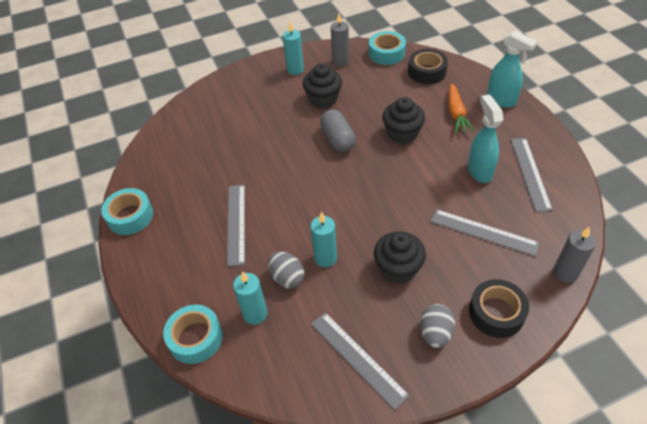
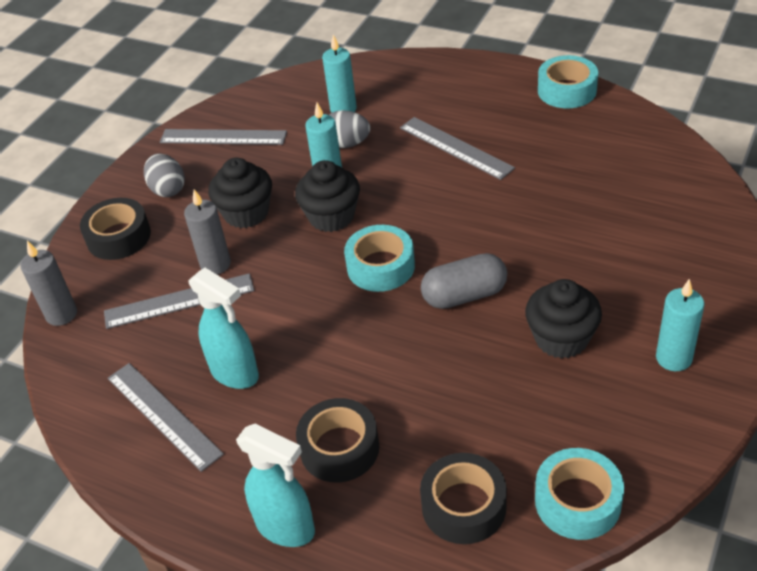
camera: 140 degrees right, 5 degrees down
turquoise tape [163,305,223,364] -> turquoise tape moved to [344,225,415,292]
grey capsule [320,109,356,152] -> grey capsule turned 45 degrees counterclockwise [421,253,507,309]
grey candle [331,13,349,67] -> grey candle moved to [184,189,231,275]
black cupcake [382,97,425,144] -> black cupcake moved to [295,160,360,232]
orange carrot [448,83,475,133] -> black tape [296,398,379,483]
turquoise spray bottle [487,31,537,108] -> turquoise spray bottle turned 150 degrees counterclockwise [236,424,315,547]

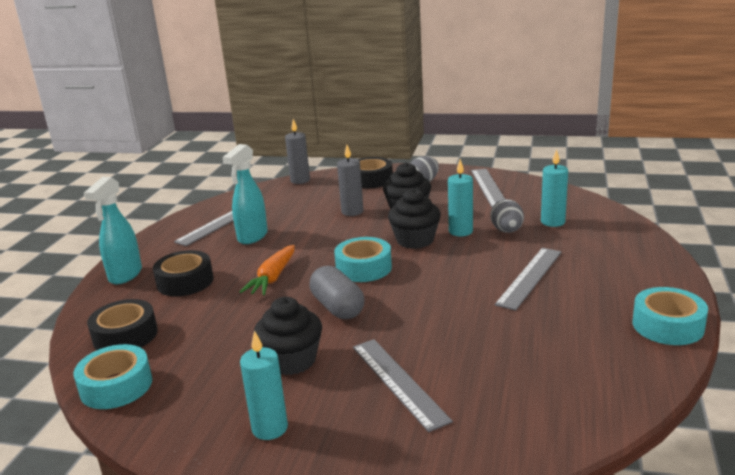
camera: 75 degrees right, 20 degrees down
grey ruler [104,273,254,329] -> grey ruler moved to [353,339,453,432]
none -> orange carrot [239,245,295,296]

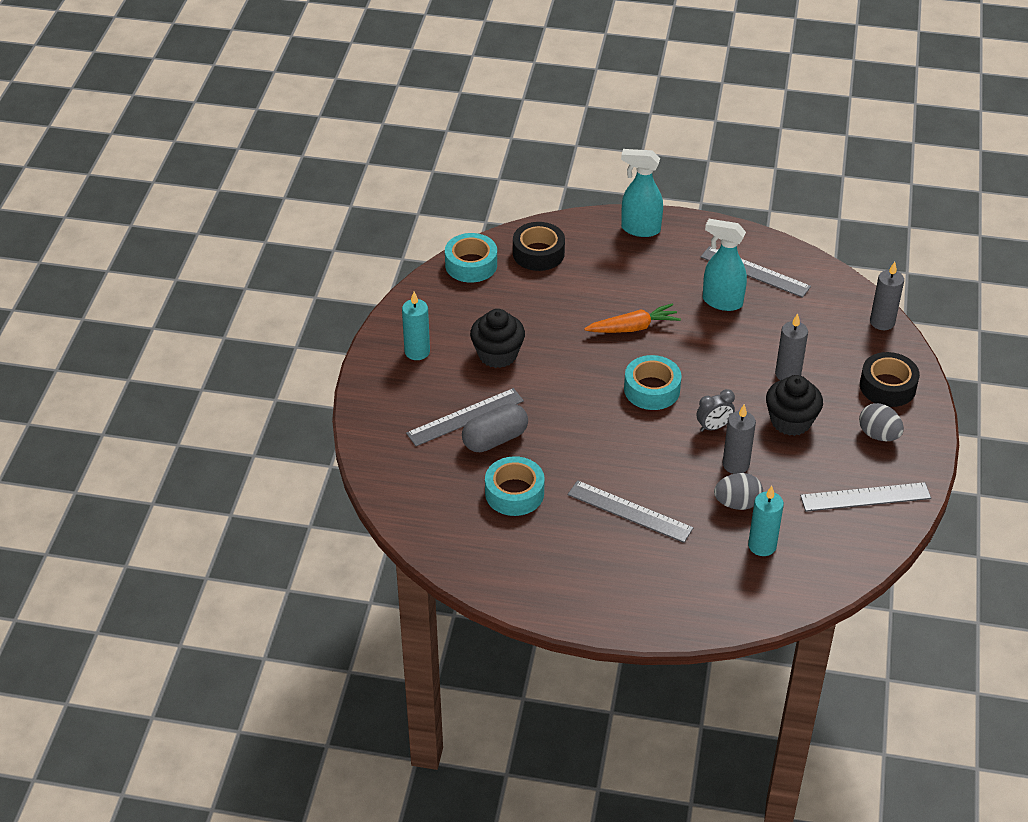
camera: 85 degrees right, 20 degrees up
black tape [153,250,214,296] -> none
orange carrot [239,245,295,296] -> orange carrot turned 150 degrees clockwise [584,303,681,333]
grey capsule [309,266,364,319] -> grey capsule moved to [462,403,528,452]
black cupcake [388,188,441,249] -> grey clock [697,389,735,432]
turquoise candle [448,159,473,236] -> grey candle [722,404,756,474]
turquoise tape [633,287,708,345] -> turquoise tape moved to [485,456,545,516]

